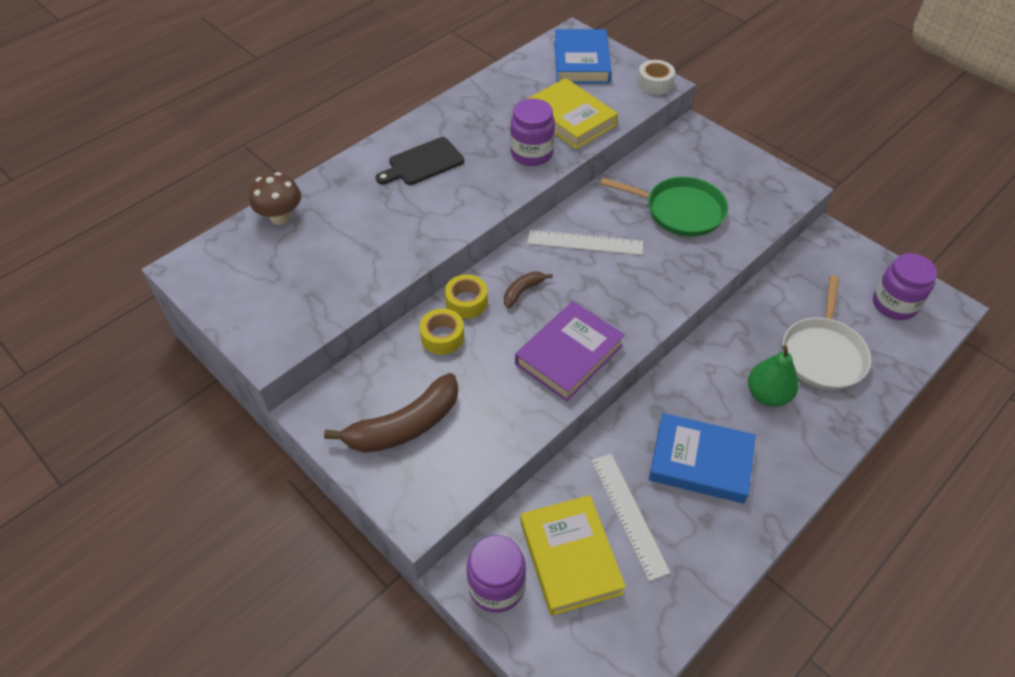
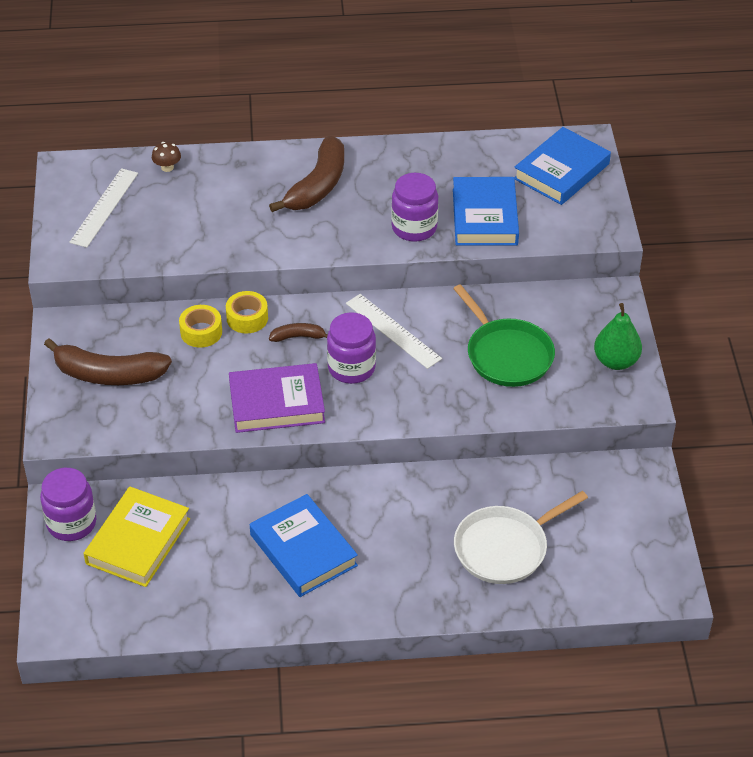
camera: 40 degrees right, 5 degrees down
brown mushroom [249,172,301,225] -> brown mushroom [152,142,181,172], size x0.61
black cutting board [376,137,464,185] -> brown banana [269,136,344,212]
yellow book [527,78,618,149] -> blue book [453,177,519,245]
white ruler [591,454,671,581] -> white ruler moved to [69,168,138,248]
white tape [637,60,675,95] -> none
green pear [748,345,799,407] -> green pear moved to [594,303,642,370]
purple jar [873,253,937,320] -> purple jar moved to [327,312,376,384]

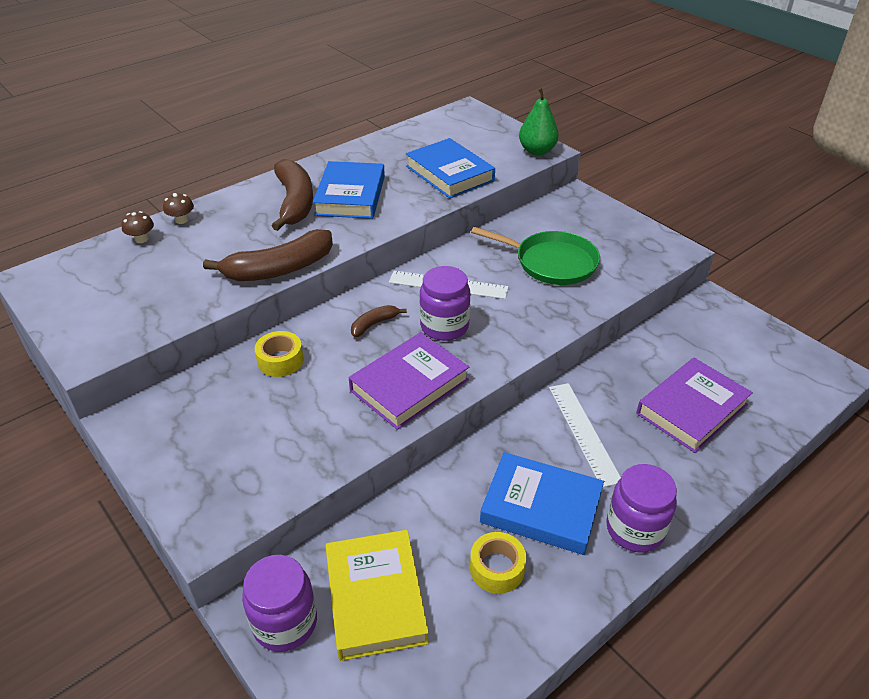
camera: 35 degrees left, 5 degrees down
brown banana [44,338,172,385] -> brown banana moved to [203,229,333,281]
white ruler [69,168,138,248] -> white ruler moved to [549,383,621,487]
yellow tape [226,291,268,334] -> yellow tape moved to [470,532,526,594]
purple jar [391,173,438,242] -> purple jar moved to [606,464,677,553]
white pan [454,491,588,584] -> purple book [636,358,753,453]
blue book [514,127,611,205] -> blue book moved to [313,161,385,219]
green pear [594,303,642,370] -> green pear moved to [519,88,559,156]
none -> brown mushroom [163,193,194,224]

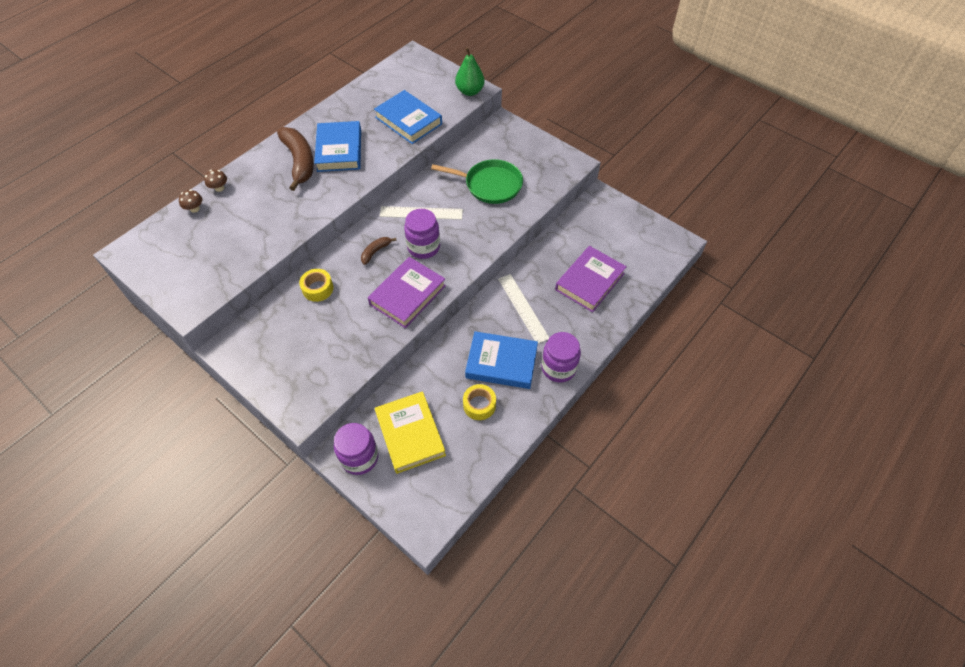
camera: 10 degrees left, 15 degrees up
brown banana [203,229,333,281] -> none

